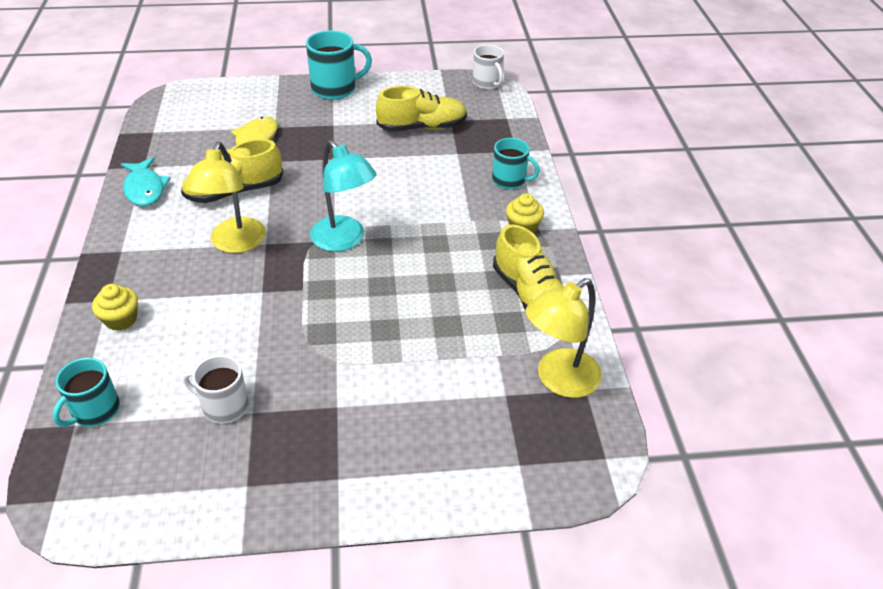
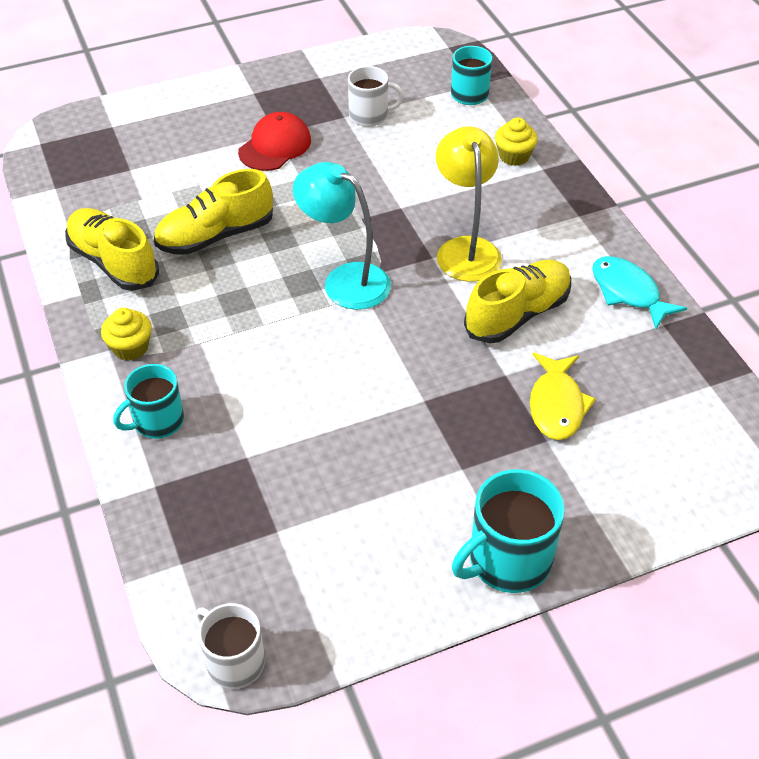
camera: 165 degrees right, 5 degrees up
yellow shoe [376,86,467,132] -> yellow shoe moved to [154,169,273,255]
turquoise mug [492,138,540,190] -> turquoise mug turned 45 degrees counterclockwise [113,364,184,439]
yellow lamp [526,278,602,398] -> none
none -> red cap [238,112,311,171]

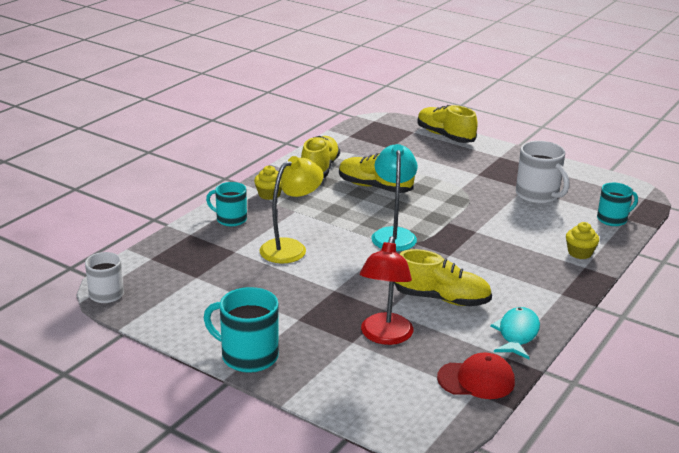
camera: 55 degrees right, 20 degrees down
red cap [238,112,311,171] -> red cap moved to [437,353,515,399]
white mug [348,66,404,127] -> white mug [516,141,569,204], size x1.51
yellow lamp [436,126,502,282] -> yellow lamp moved to [260,156,323,263]
yellow fish [530,353,596,440] -> red lamp [360,236,413,345]
none -> yellow shoe [417,105,478,143]

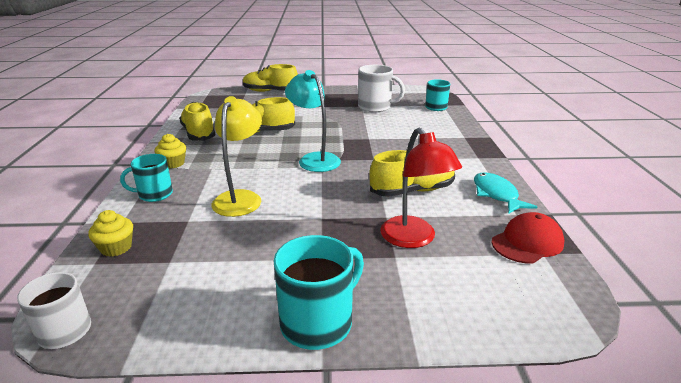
camera: 35 degrees left, 0 degrees up
turquoise mug [204,287,279,373] -> turquoise mug turned 150 degrees clockwise [274,235,364,350]
yellow cupcake [566,222,599,259] -> yellow cupcake moved to [88,210,133,257]

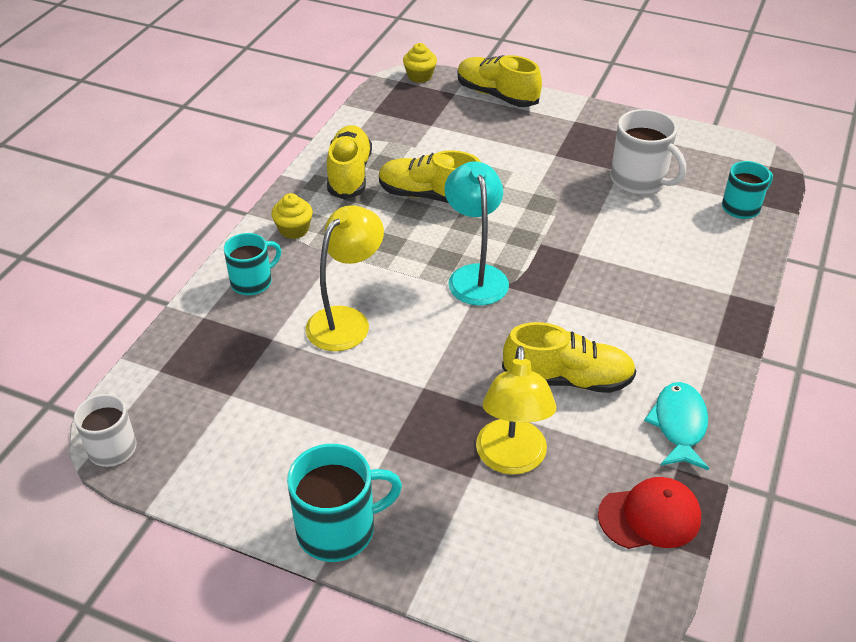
camera: 25 degrees right, 15 degrees up
yellow cupcake [88,210,133,257] -> yellow cupcake moved to [403,43,437,83]
turquoise mug [120,154,173,202] -> turquoise mug turned 135 degrees clockwise [224,233,281,295]
red lamp [380,128,462,248] -> yellow lamp [476,346,556,475]

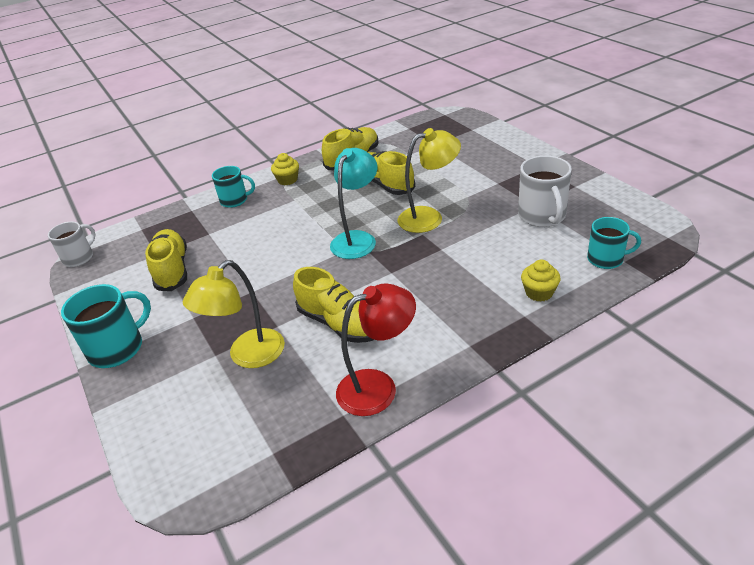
camera: 40 degrees right, 5 degrees down
turquoise mug [287,444,402,562] -> turquoise mug turned 60 degrees counterclockwise [61,284,151,368]
yellow lamp [305,205,384,351] -> yellow lamp moved to [398,128,461,233]
yellow cupcake [403,43,437,83] -> yellow cupcake moved to [521,260,560,302]
yellow shoe [457,55,542,107] -> yellow shoe moved to [145,229,187,291]
red cap [598,477,701,549] -> none
turquoise fish [644,382,709,470] -> red lamp [336,284,416,416]

